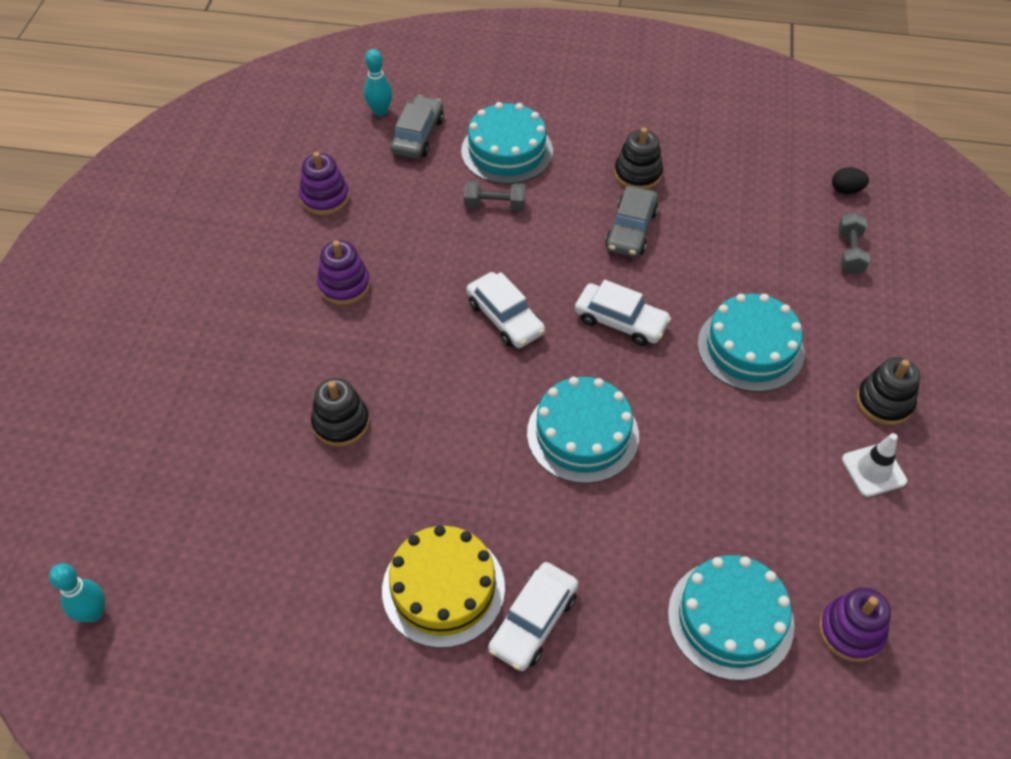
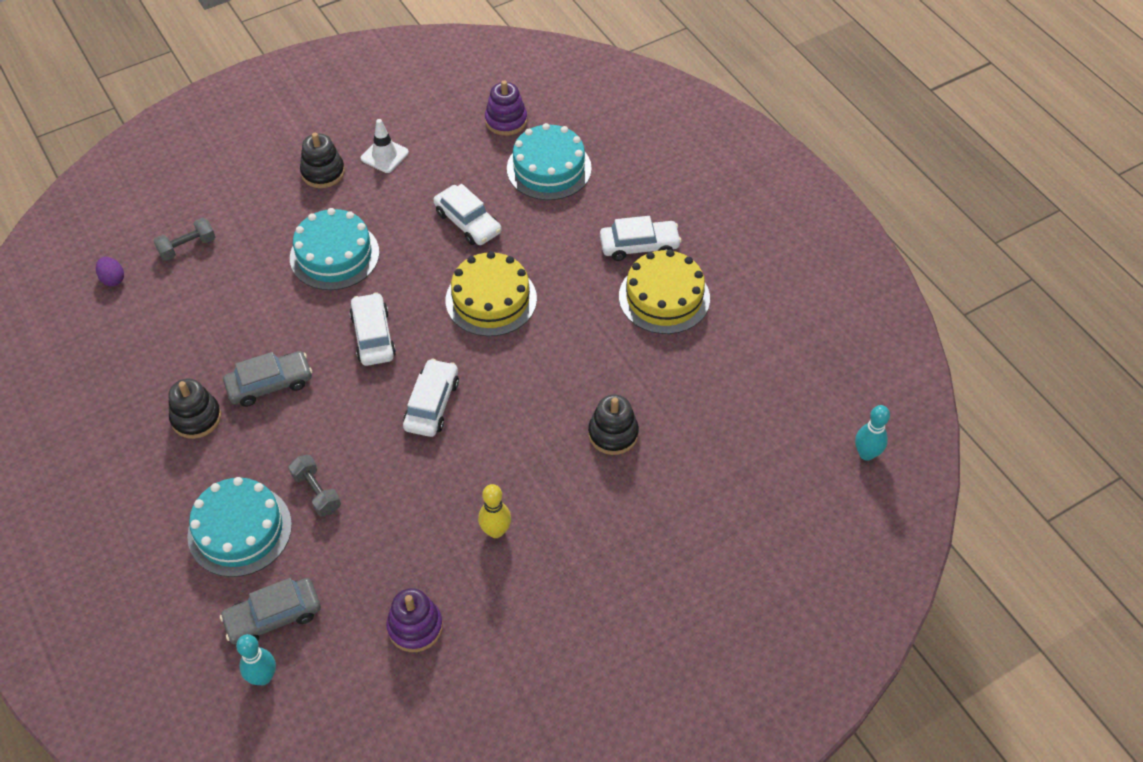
camera: 130 degrees left, 0 degrees up
purple stacking toy [317,240,370,305] -> yellow bowling pin [478,484,511,538]
turquoise cake [527,377,639,484] -> yellow cake [446,251,537,336]
black egg [832,167,869,194] -> purple egg [96,257,124,286]
none -> white car [433,184,502,245]

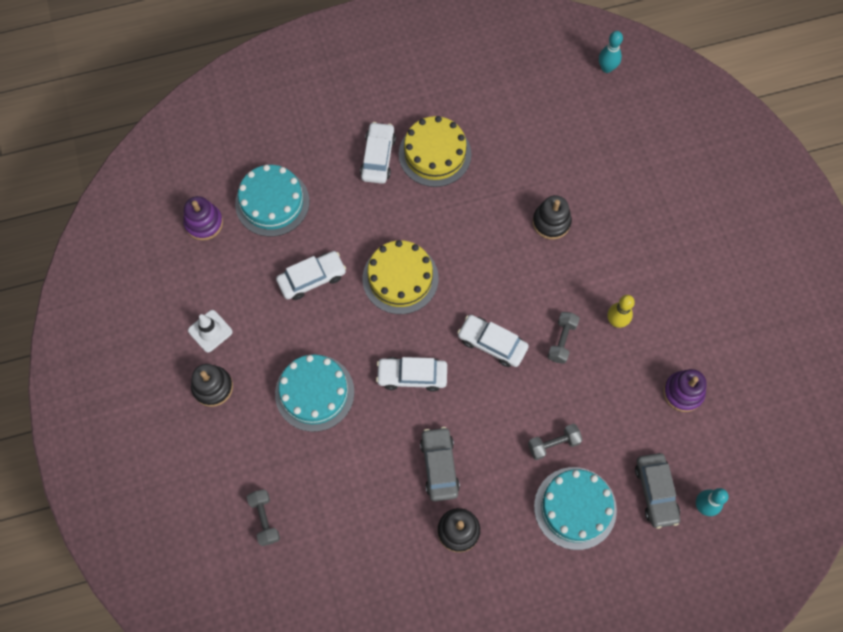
camera: 75 degrees left, 15 degrees up
purple egg [96,257,124,286] -> none
none -> grey dumbbell [547,312,580,364]

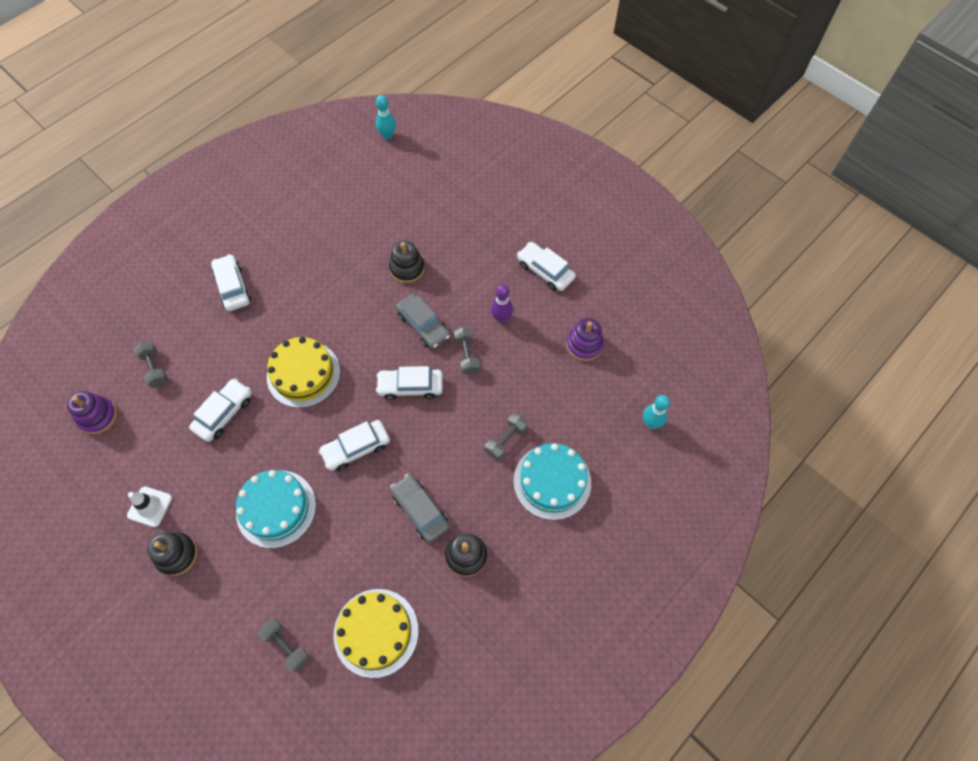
camera: 30 degrees left, 5 degrees down
turquoise cake [235,165,310,237] -> grey dumbbell [134,341,168,388]
yellow cake [399,116,472,187] -> yellow cake moved to [333,589,418,678]
yellow bowling pin [607,295,635,328] -> purple bowling pin [491,284,513,323]
grey car [635,453,680,529] -> grey car moved to [396,294,450,349]
none -> white car [517,242,576,291]

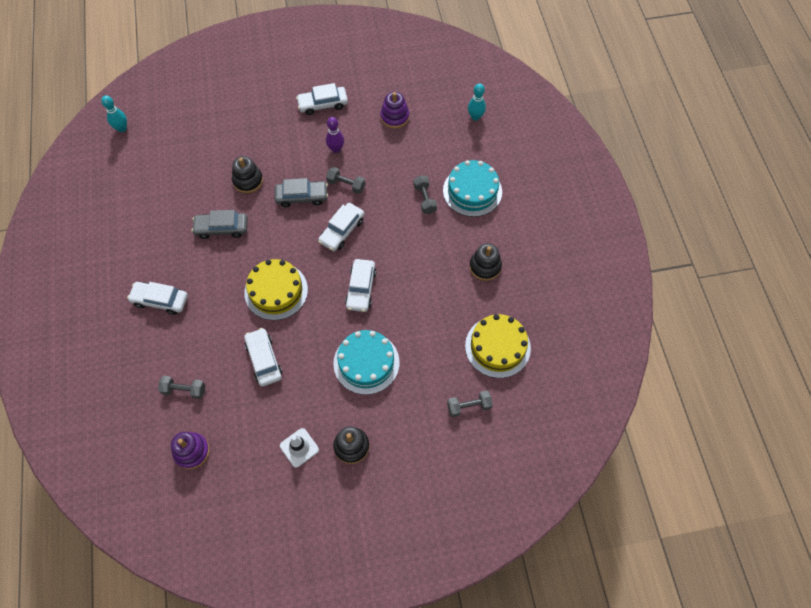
camera: 55 degrees left, 0 degrees up
grey car [390,474,450,543] -> grey car moved to [191,210,248,239]

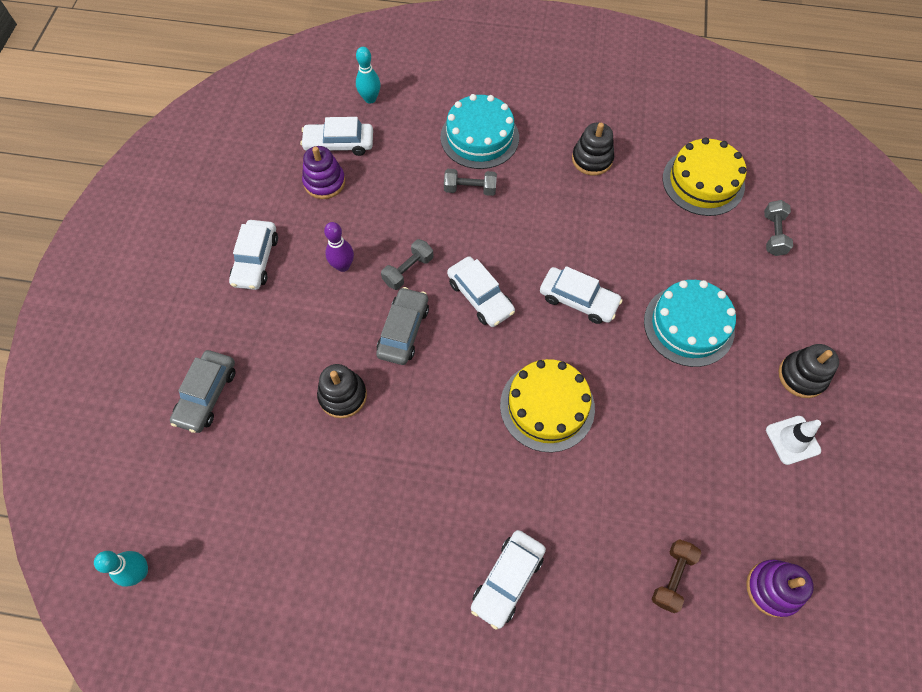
camera: 70 degrees left, 0 degrees up
grey dumbbell [158,376,205,399] -> brown dumbbell [652,539,701,613]
grey car [191,210,248,239] -> grey car moved to [170,350,235,433]
white car [244,328,282,386] -> white car moved to [300,117,373,156]

